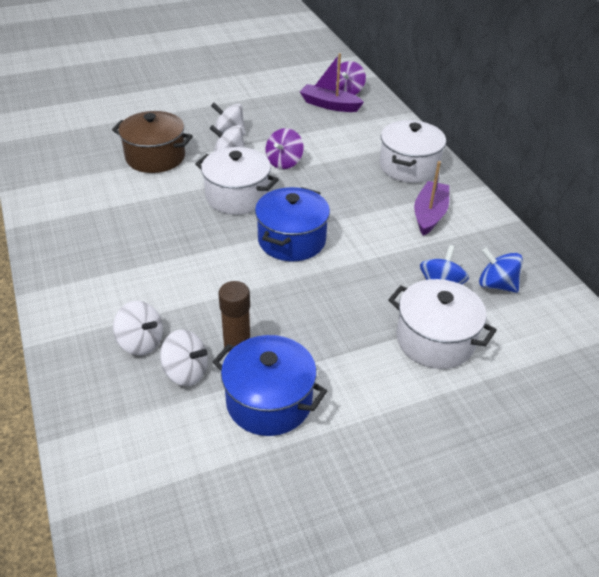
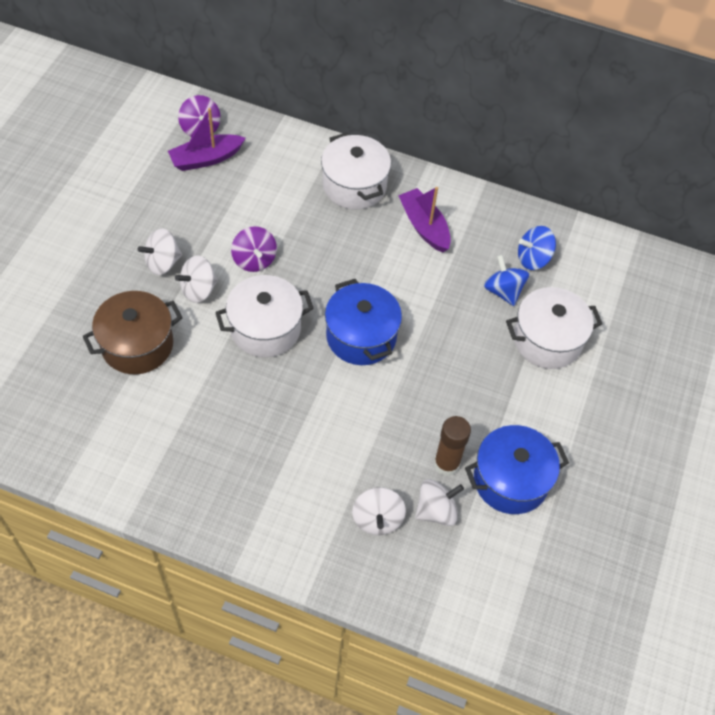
camera: 50 degrees left, 15 degrees up
white spinning top [113,301,163,356] -> white spinning top turned 105 degrees clockwise [352,487,406,535]

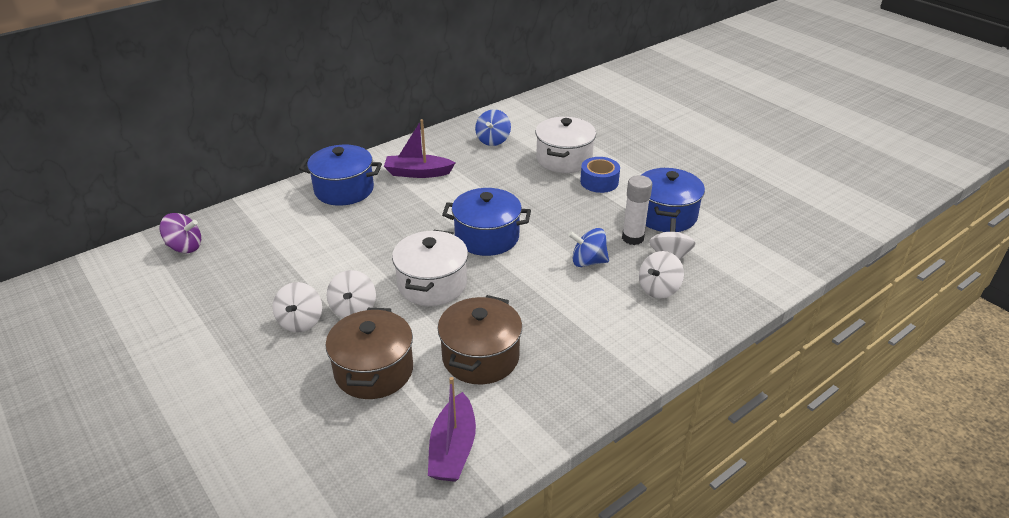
camera: 55 degrees left, 20 degrees down
purple boat [168,108,245,171] -> purple boat moved to [428,377,476,482]
purple spinning top [231,226,277,272] -> none
white pot [321,132,391,209] -> blue pot [299,145,382,206]
white spinning top [352,487,406,535] -> white spinning top turned 105 degrees clockwise [639,251,684,299]
brown glue stick [434,416,471,476] -> white glue stick [622,175,652,245]
blue spinning top [484,255,529,306] -> blue spinning top moved to [568,228,609,267]
none -> brown pot [438,295,522,384]
none -> blue tape [580,157,620,193]

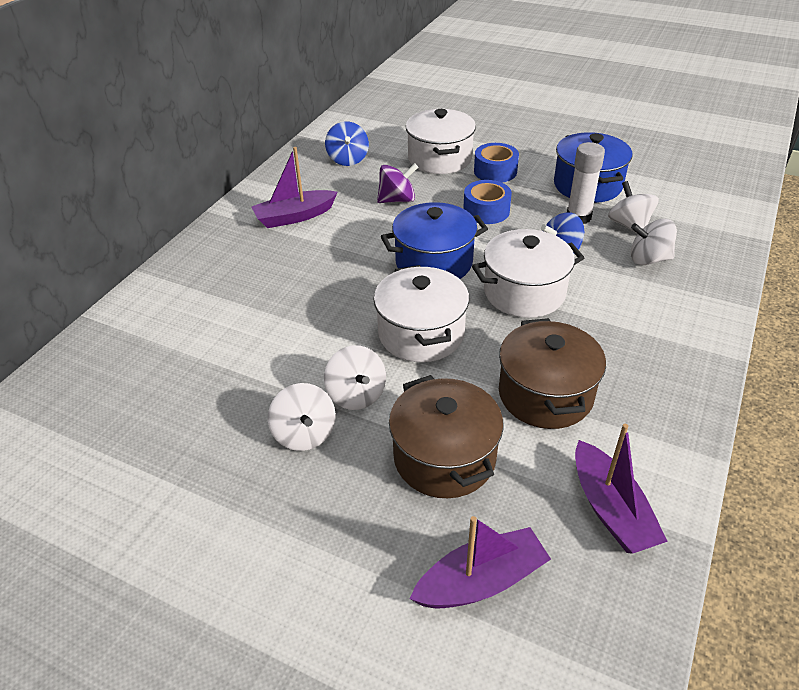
camera: 25 degrees left, 5 degrees up
purple spinning top [160,213,201,253] -> purple spinning top moved to [377,163,418,203]
blue pot [299,145,382,206] -> none
white spinning top [639,251,684,299] -> white spinning top turned 75 degrees clockwise [631,219,677,265]
none -> purple boat [410,516,551,609]
none -> blue tape [463,180,512,224]
none -> white pot [472,229,584,318]

